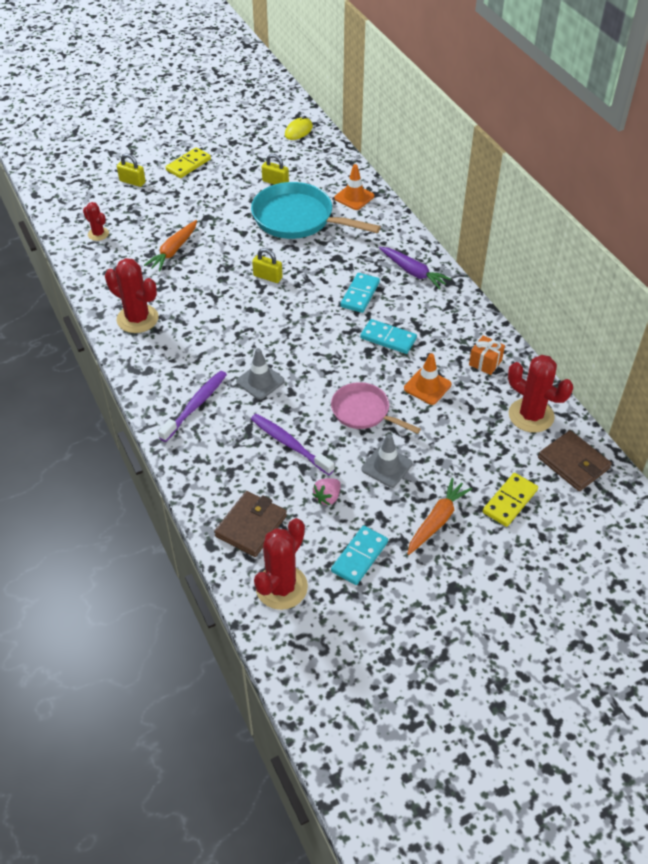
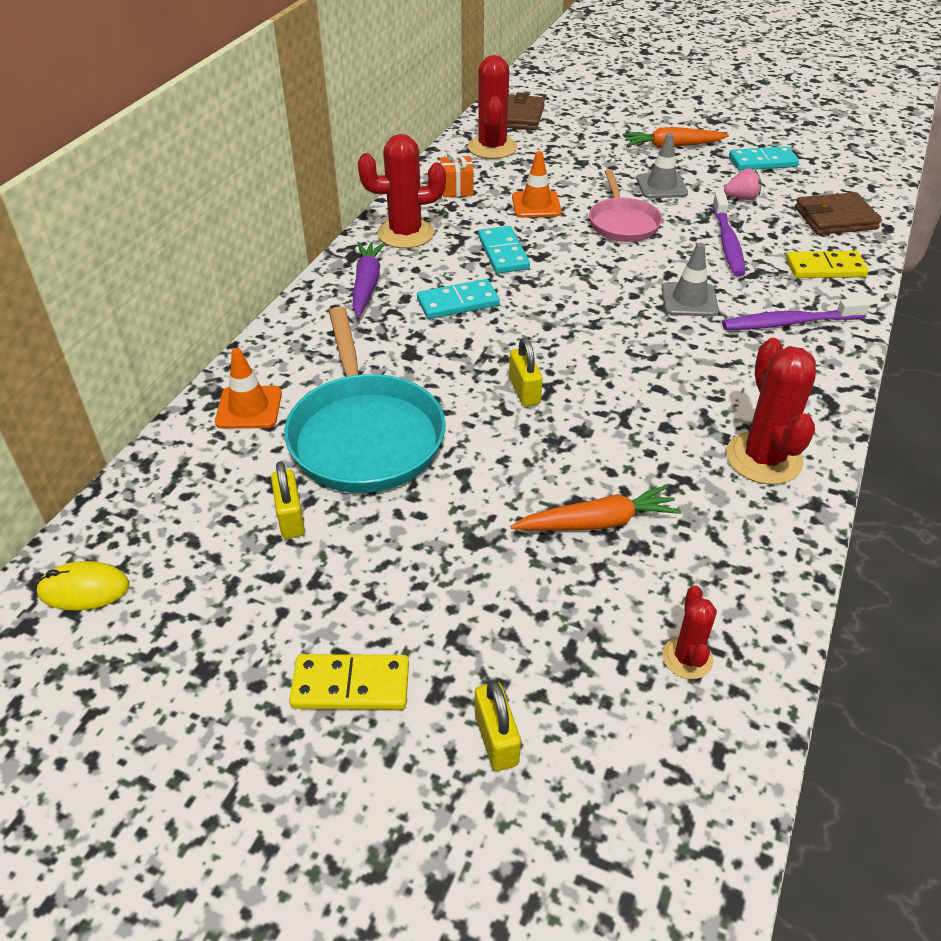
camera: 130 degrees left, 5 degrees down
red cactus [254,518,308,610] -> red cactus moved to [358,134,446,248]
yellow domino [483,473,538,527] -> yellow domino moved to [786,251,869,278]

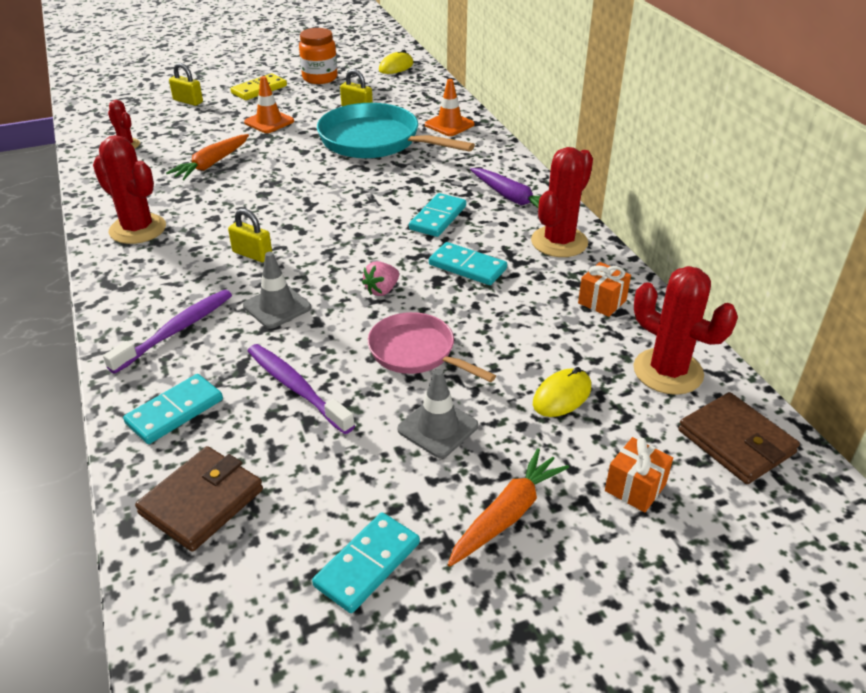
camera: 135 degrees right, 5 degrees down
yellow padlock [509,337,543,407] -> yellow padlock moved to [228,208,272,263]
orange traffic cone [512,151,562,218] -> orange traffic cone moved to [244,76,294,133]
pink strawberry [724,169,761,200] -> pink strawberry moved to [362,261,399,296]
yellow domino [786,251,869,278] -> turquoise domino [123,374,223,444]
none -> orange jar [299,28,338,84]
none -> yellow mouse [533,367,591,417]
none -> orange gift [605,437,673,513]

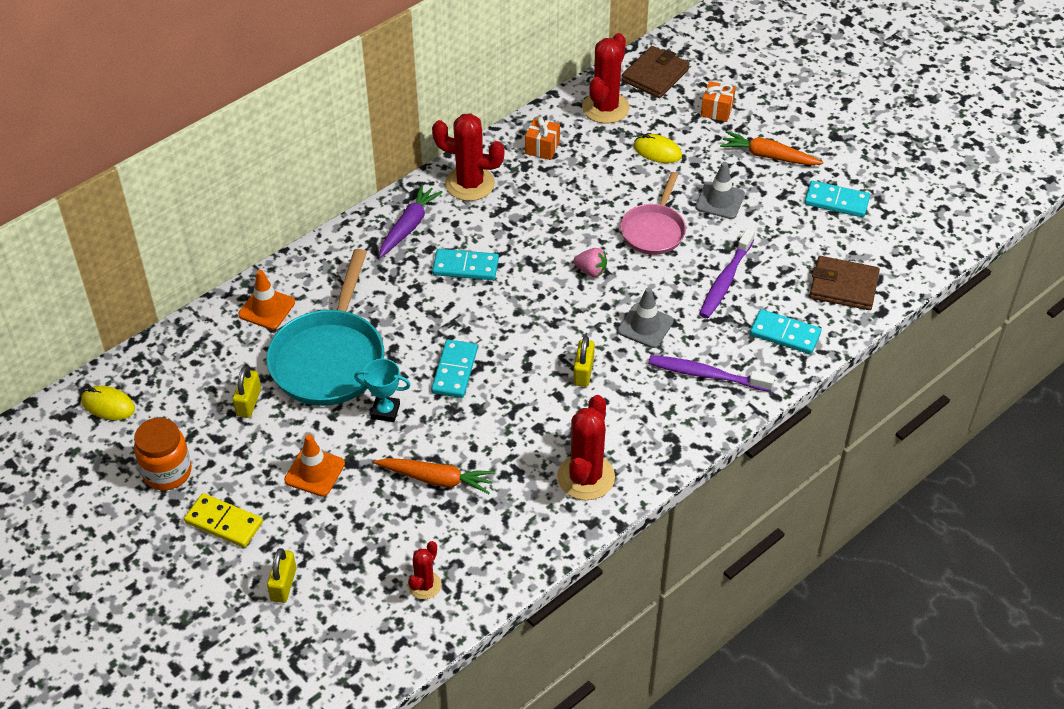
camera: 110 degrees left, 10 degrees up
turquoise domino [429,242,507,285] -> turquoise domino moved to [431,339,478,398]
none -> turquoise trophy [354,358,410,422]

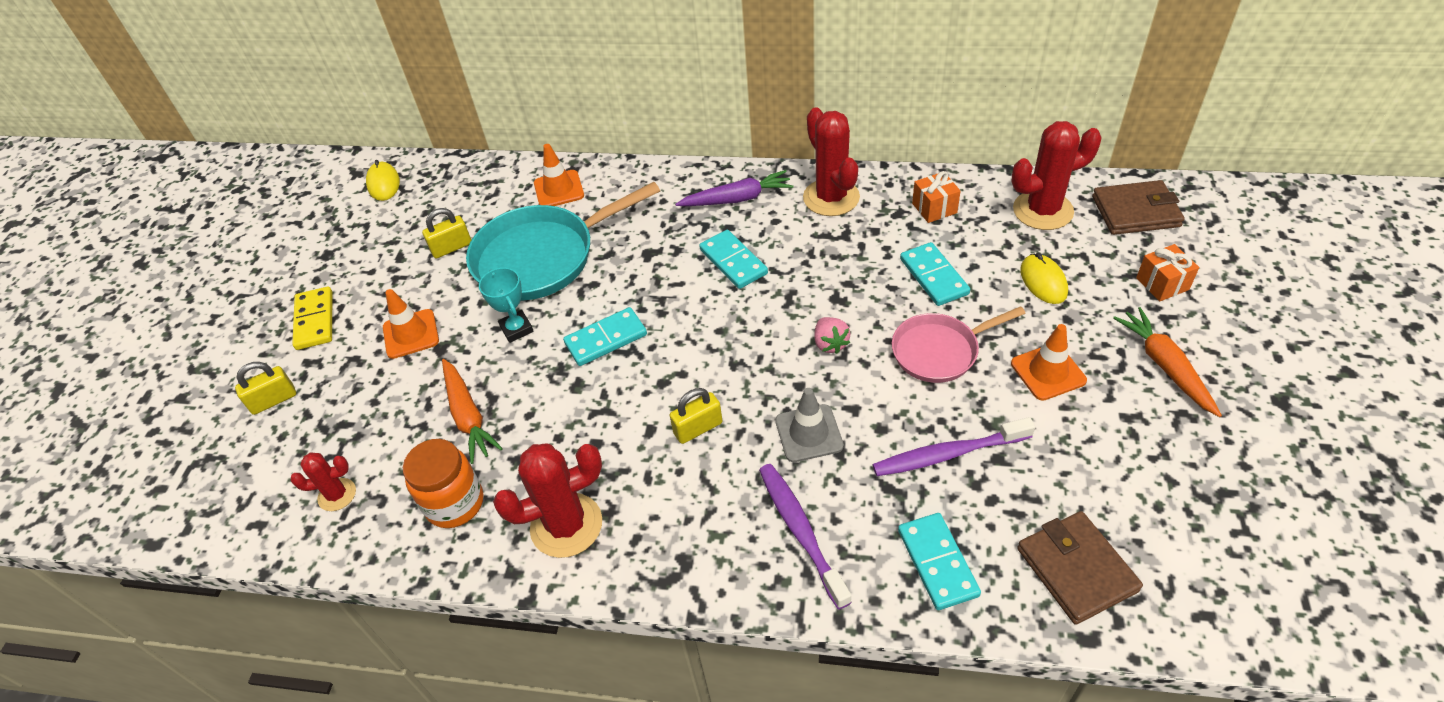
camera: 55 degrees right, 0 degrees up
orange jar [134,418,192,490] -> orange jar moved to [403,439,483,528]
grey traffic cone [695,162,745,219] -> orange traffic cone [1011,324,1087,400]
turquoise domino [804,181,870,217] -> turquoise domino moved to [900,242,970,306]

